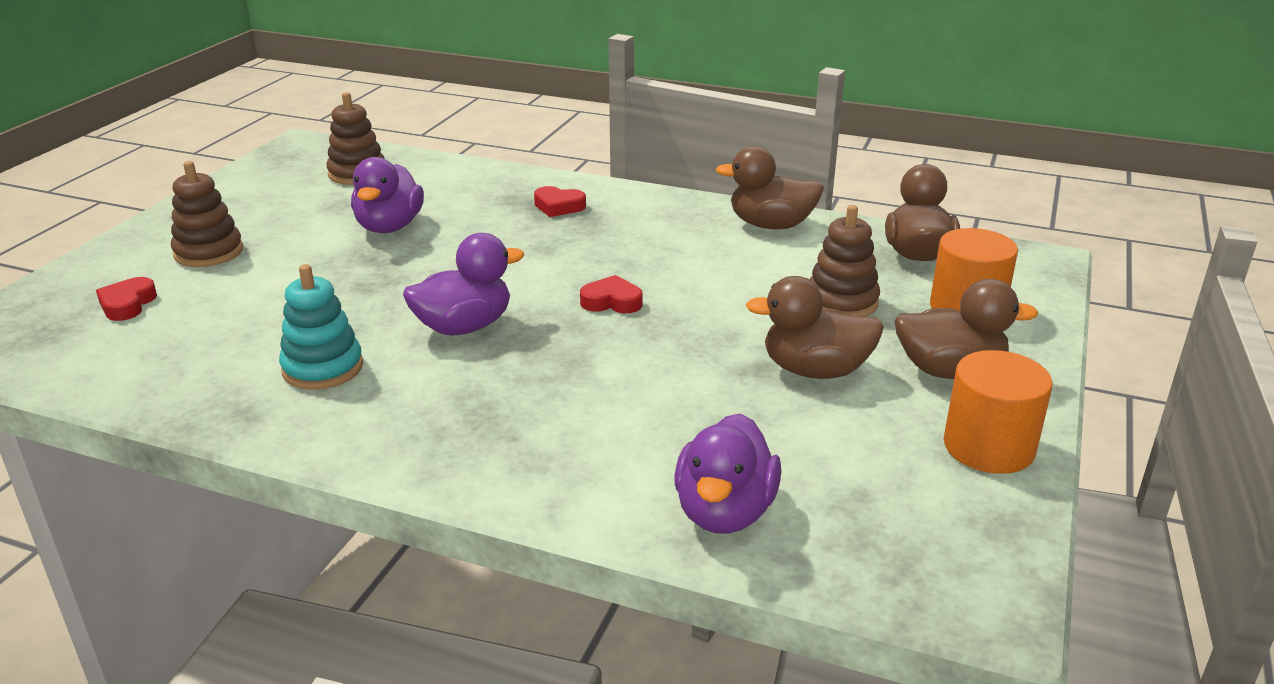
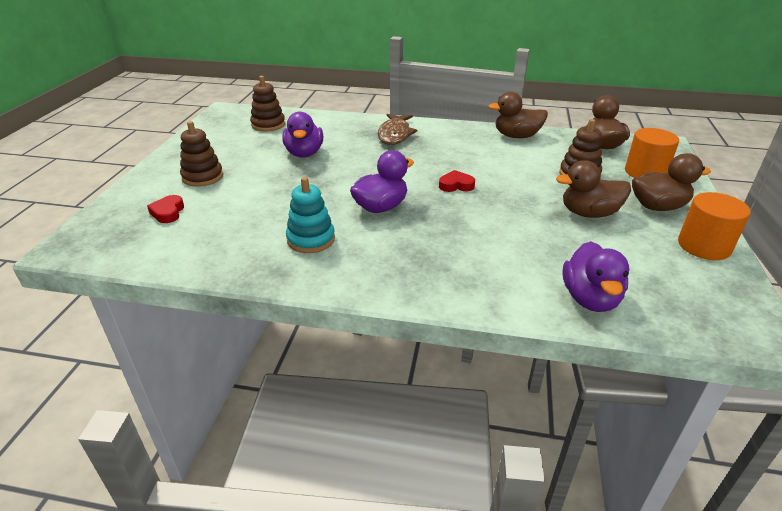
camera: 10 degrees left, 5 degrees up
red heart [534,186,586,217] -> brown fish [378,114,418,145]

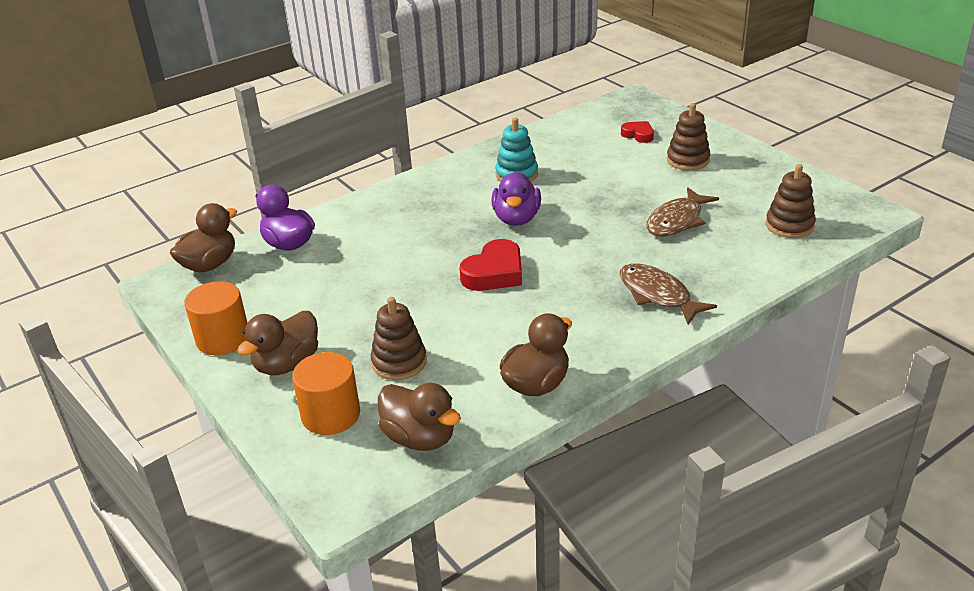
camera: 135 degrees right, 0 degrees up
purple duck [282,112,323,158] -> brown fish [646,187,719,237]
red heart [439,170,475,192] -> red heart [460,239,522,291], size x1.68
brown duck [556,160,631,218] -> brown duck moved to [170,203,237,272]

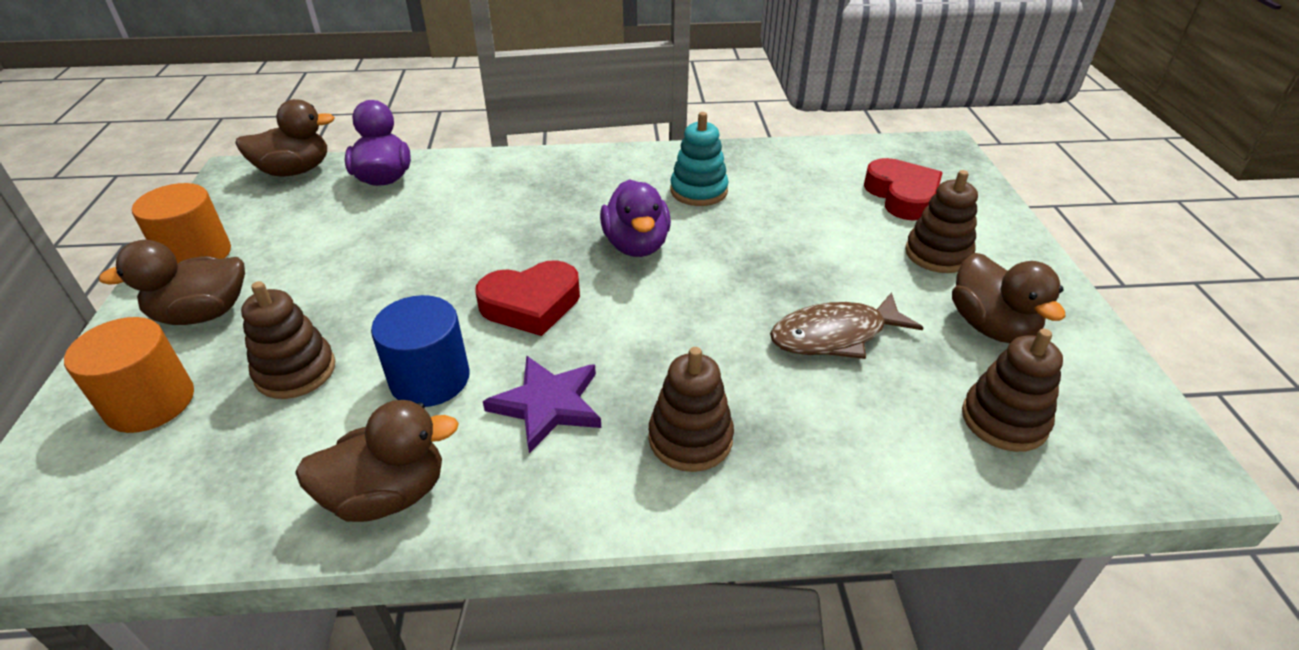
camera: 30 degrees right, 5 degrees up
brown duck [378,383,461,451] -> brown duck moved to [952,253,1066,343]
purple duck [492,172,541,226] -> purple duck turned 45 degrees counterclockwise [600,179,671,257]
brown fish [620,263,717,325] -> brown stacking toy [648,347,734,472]
red heart [621,121,654,143] -> red heart [864,158,943,221], size x1.68
none -> blue cylinder [371,295,470,407]
none -> purple star [483,356,601,454]

